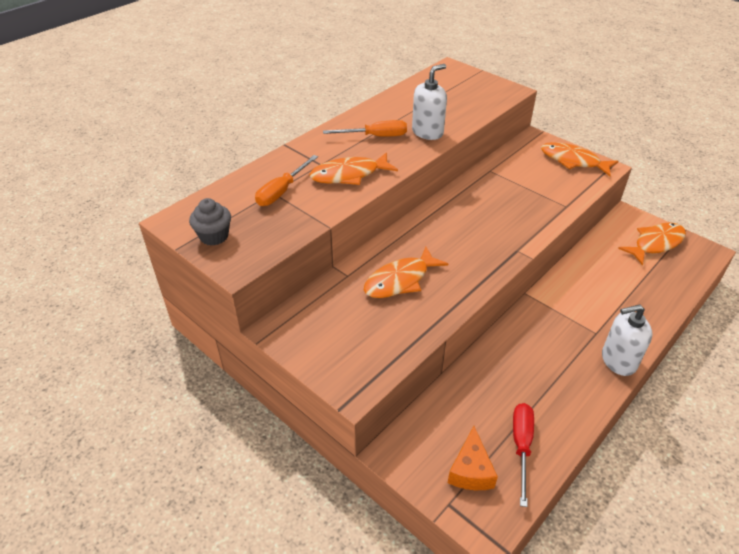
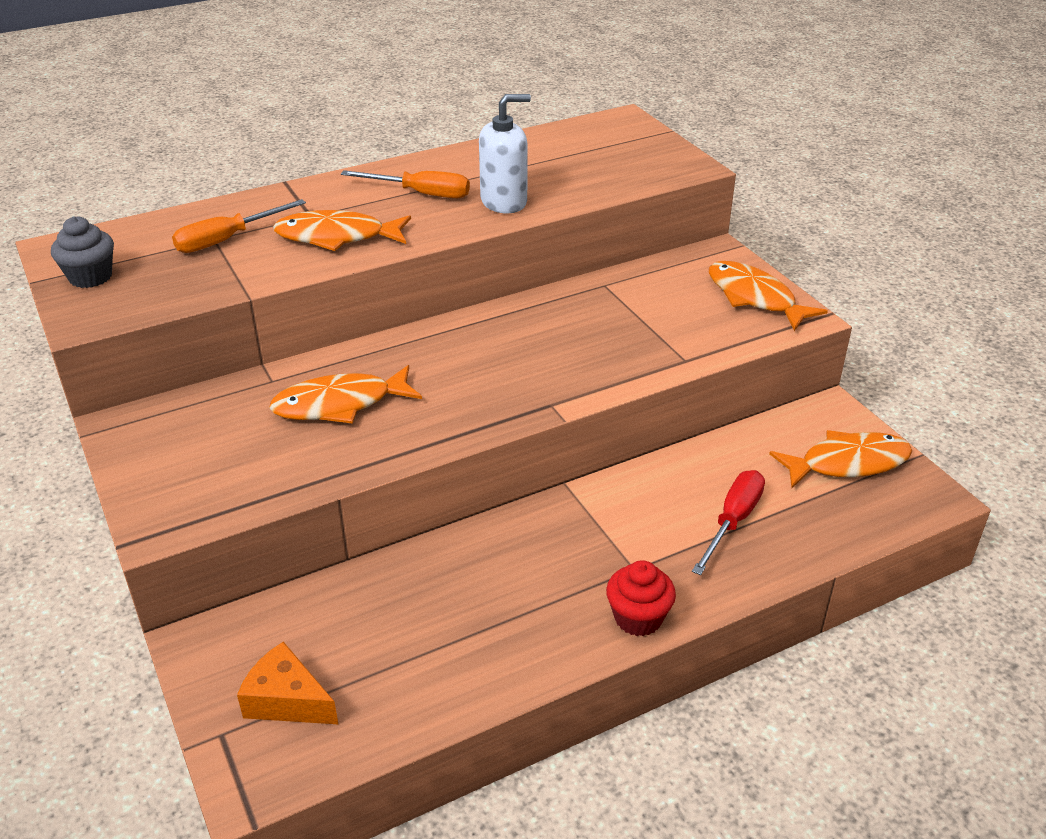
camera: 20 degrees right, 5 degrees down
orange cheese [448,426,498,490] -> orange cheese turned 90 degrees clockwise [237,642,339,725]
red screwdriver [513,403,534,507] -> red screwdriver moved to [692,470,765,575]
white soap dispenser [602,304,652,376] -> red cupcake [606,560,676,636]

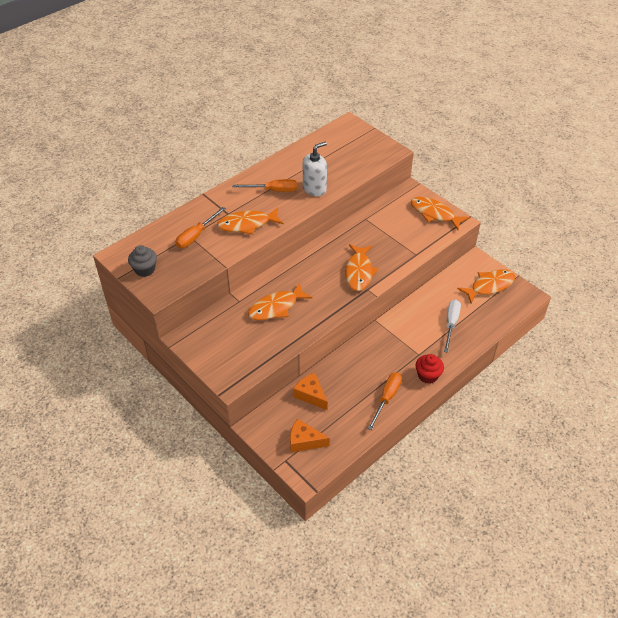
camera: 15 degrees left, 10 degrees up
red screwdriver [692,470,765,575] -> white screwdriver [444,300,461,353]
none -> orange cheese [293,373,328,410]
none -> orange fish [345,244,379,291]
none -> orange screwdriver [367,372,402,430]

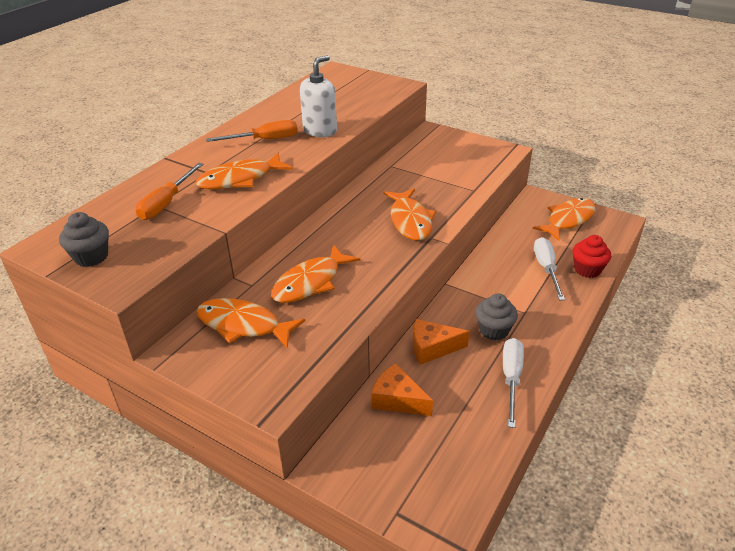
camera: 15 degrees left, 10 degrees down
orange cheese [290,419,330,452] -> orange cheese moved to [413,319,470,365]
orange screwdriver [367,372,402,430] -> white screwdriver [503,338,524,428]
orange fish [411,197,469,230] -> orange fish moved to [196,298,305,349]
red cupcake [416,354,444,384] -> red cupcake moved to [572,235,611,278]
none -> grey cupcake [476,294,518,340]

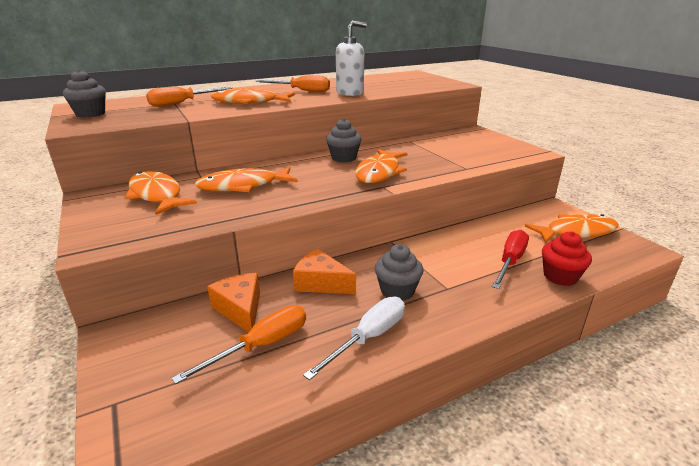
camera: 30 degrees right, 10 degrees down
white screwdriver [534,237,565,300] -> red screwdriver [492,230,529,289]
none -> orange screwdriver [172,305,306,384]
none -> grey cupcake [326,118,362,162]

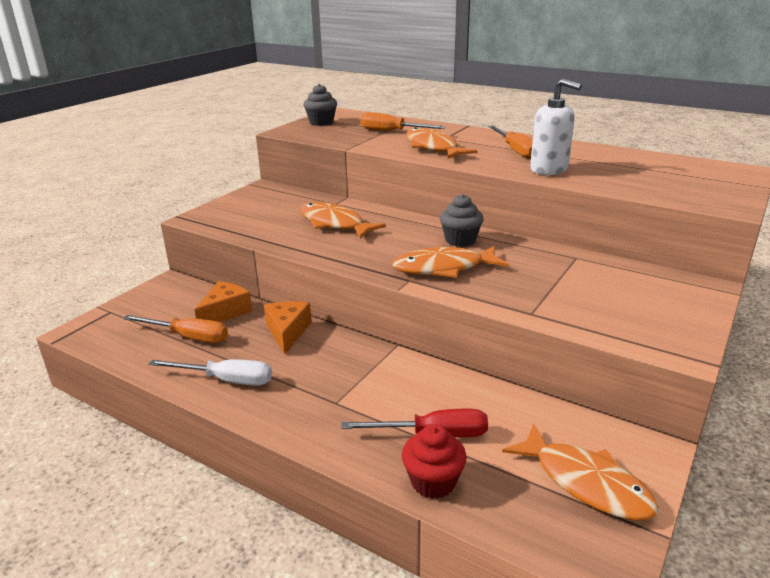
camera: 60 degrees right, 0 degrees up
orange fish [124,171,197,215] -> none
grey cupcake [375,244,423,301] -> none

